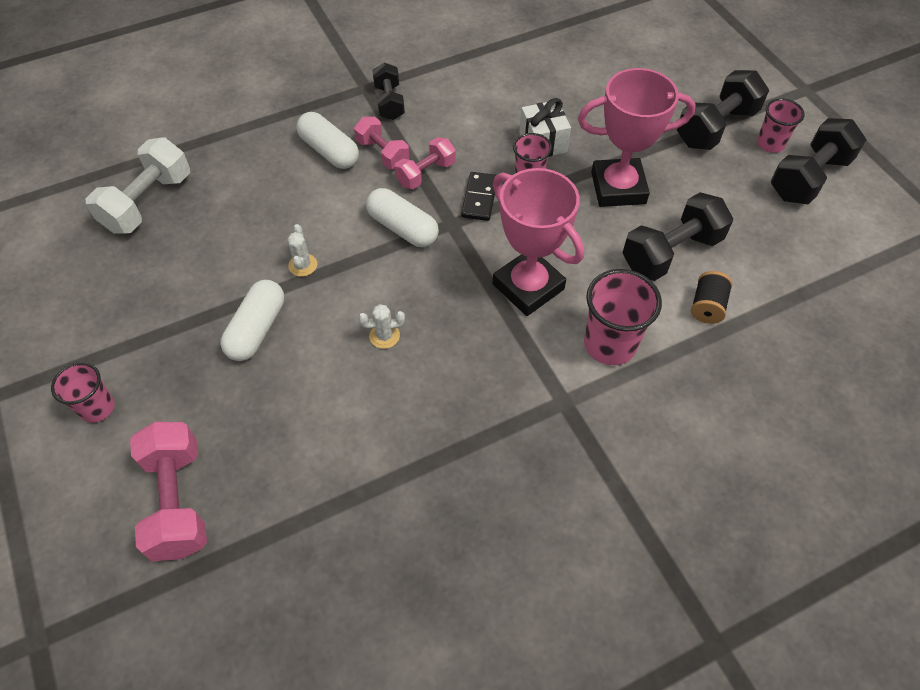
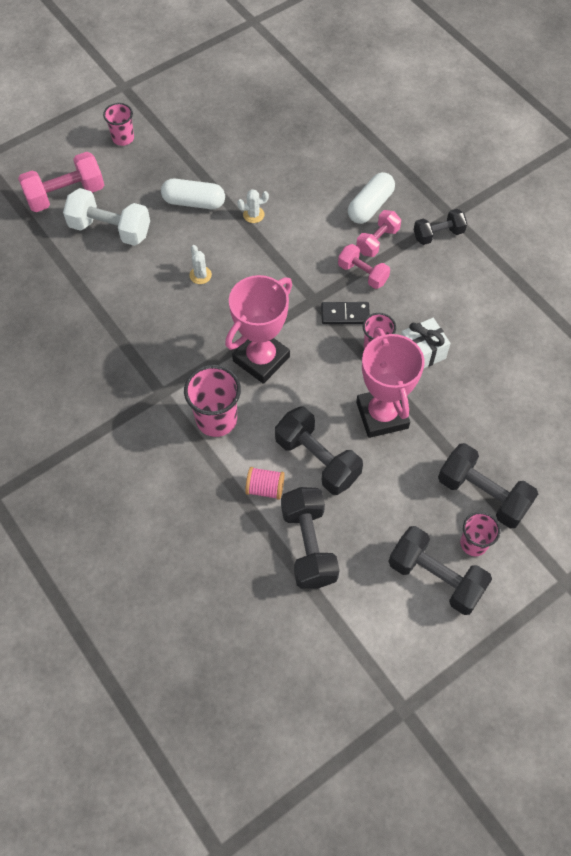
camera: 80 degrees right, 5 degrees up
white dumbbell [86,138,190,234] -> white dumbbell moved to [63,188,150,246]
white capsule [366,188,439,247] -> none
black spool [691,271,733,324] -> pink spool [245,467,285,500]
none -> black dumbbell [281,487,340,589]

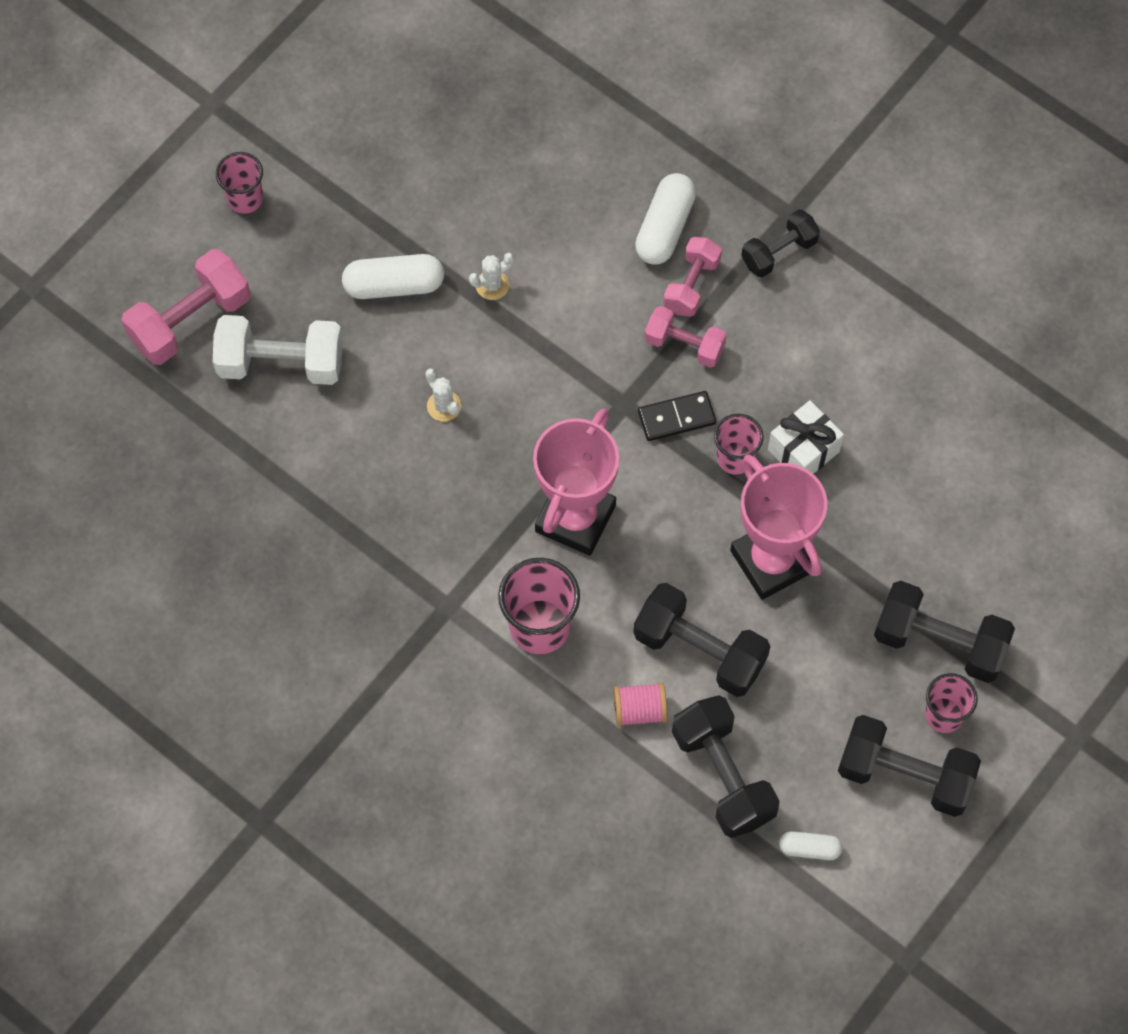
camera: 15 degrees left, 5 degrees up
none -> white capsule [779,831,842,860]

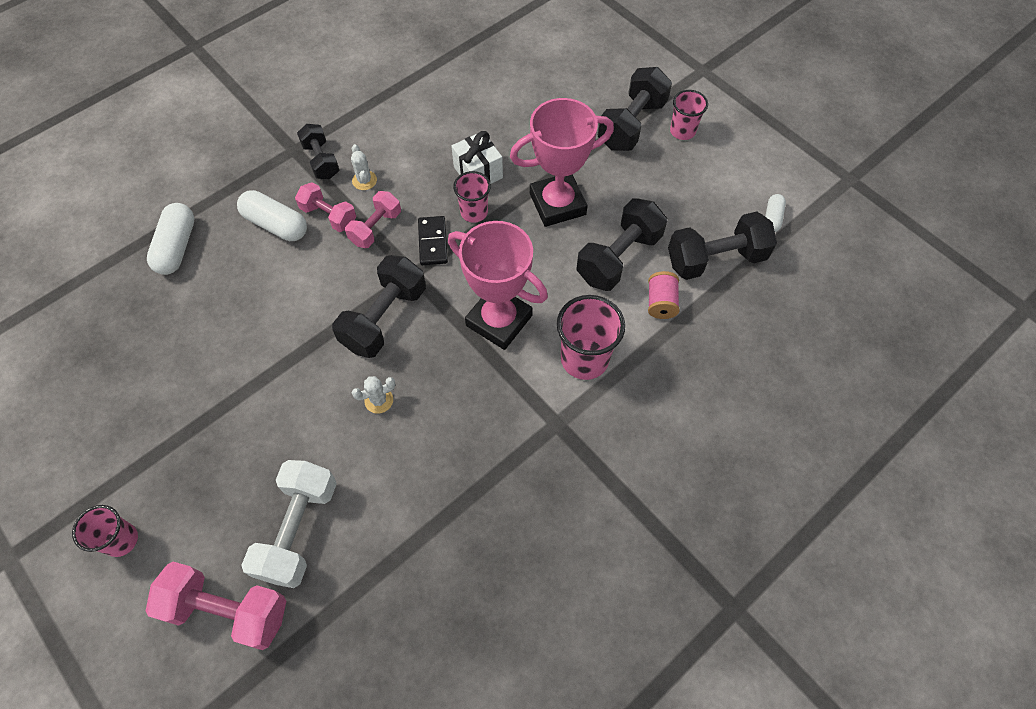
camera: 80 degrees left, 5 degrees down
pink dumbbell [121,249,251,365] -> pink dumbbell turned 45 degrees counterclockwise [146,562,286,650]
white capsule [342,254,444,299] -> white capsule moved to [147,203,195,275]
white cactus [469,253,514,300] -> white cactus moved to [351,144,377,190]
black dumbbell [838,715,981,817] -> black dumbbell moved to [332,255,426,358]

